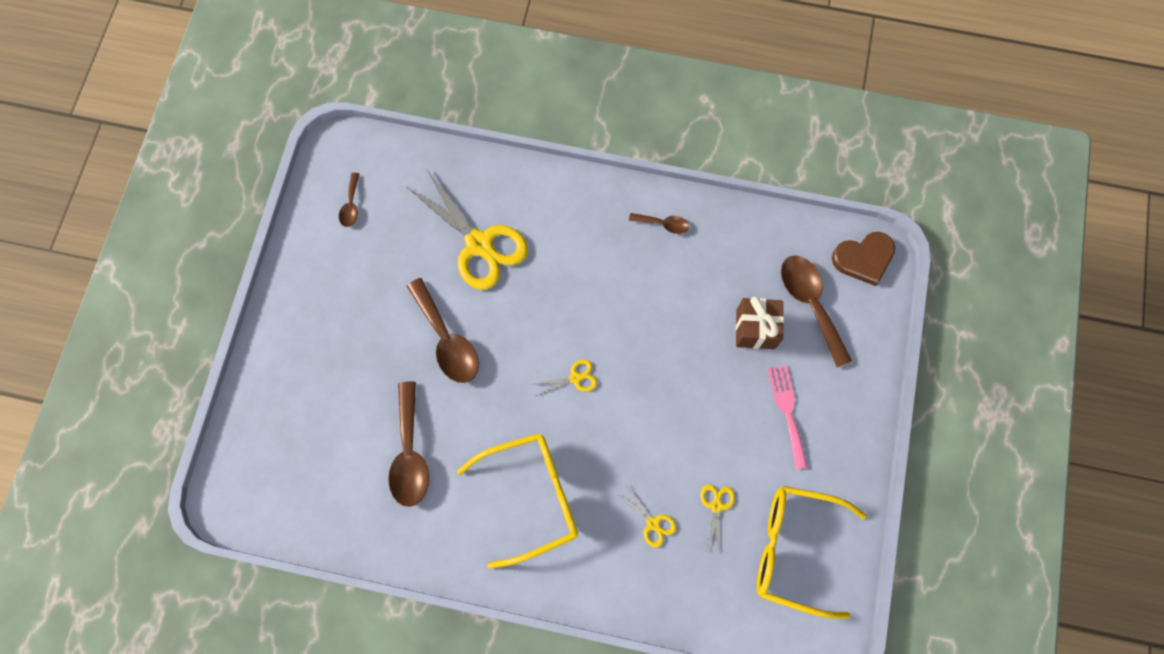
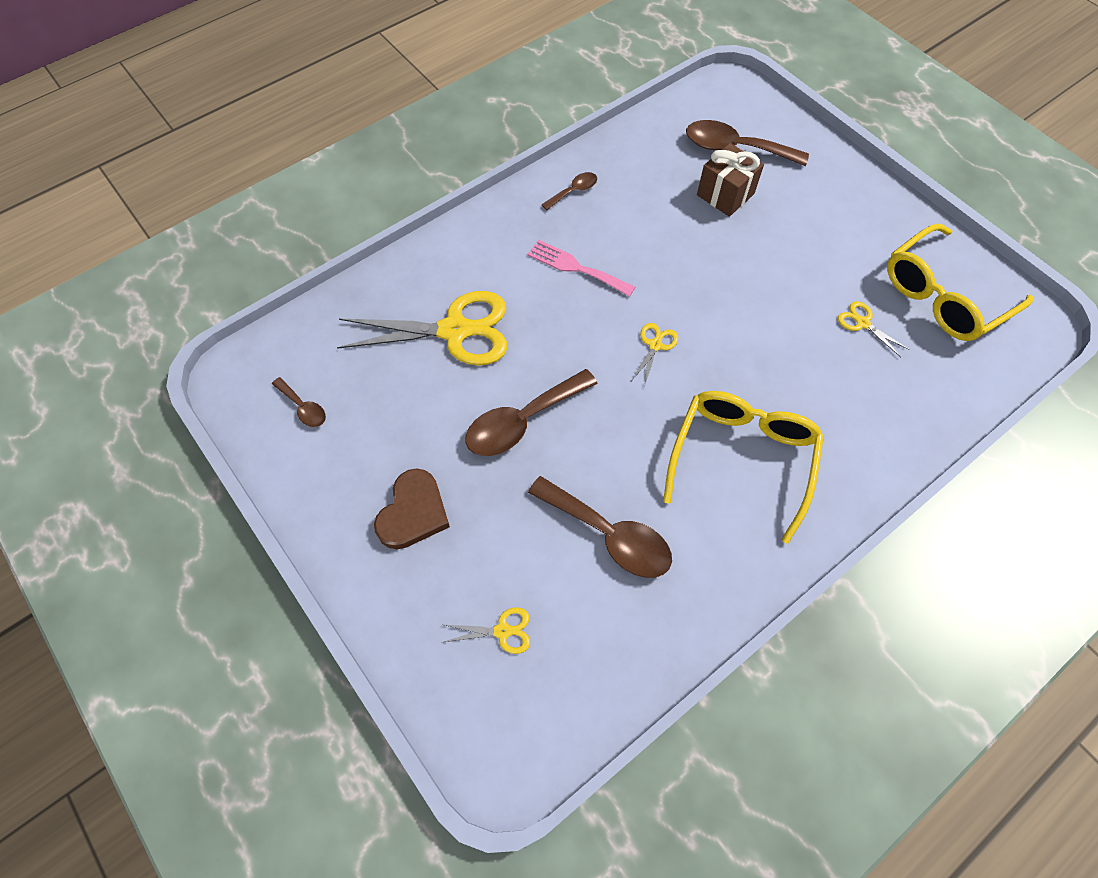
camera: 50 degrees left, 10 degrees down
brown spoon [407,278,479,383] -> brown spoon turned 135 degrees clockwise [465,369,598,456]
yellow scissors [619,486,676,548] -> yellow scissors moved to [444,607,530,654]
pink fork [767,365,808,470] -> pink fork moved to [528,240,635,297]
brown heart [832,232,895,286] -> brown heart moved to [374,468,450,549]

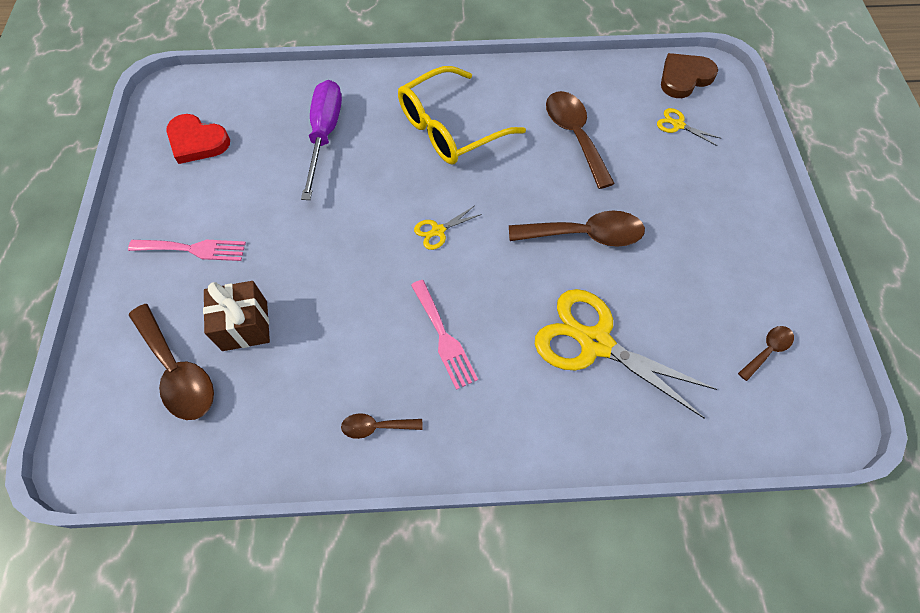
camera: 145 degrees left, 0 degrees up
brown spoon [272,377,326,427] -> brown spoon turned 60 degrees clockwise [738,326,794,381]
brown heart [374,468,450,549] -> brown heart moved to [661,53,718,98]
yellow scissors [838,301,909,357] -> none
yellow glasses [887,223,1033,341] -> red heart [166,114,230,164]
none -> pink fork [128,240,246,261]
none -> purple screwdriver [301,80,342,200]

